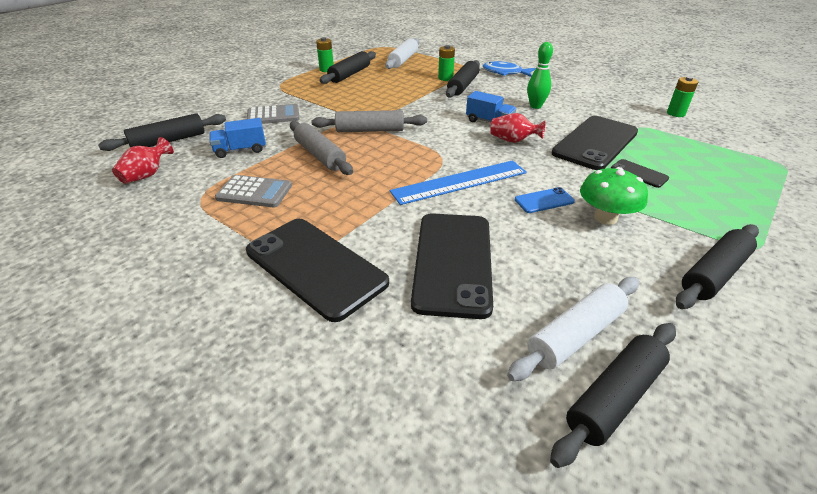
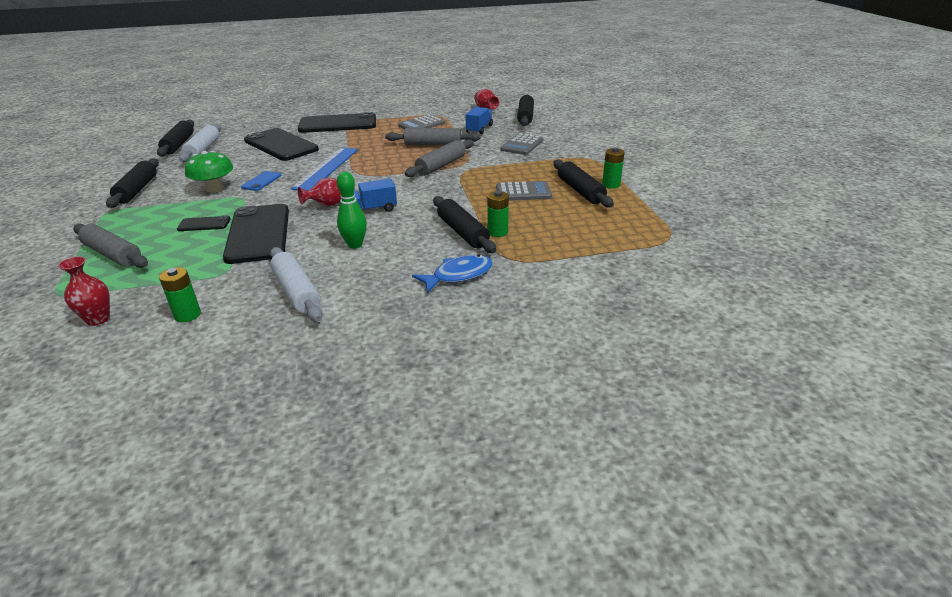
camera: 130 degrees right, 5 degrees down
white rolling pin [385,38,419,69] -> white rolling pin moved to [270,247,323,322]
none -> red vase [58,257,110,326]
none -> grey rolling pin [74,224,148,268]
none -> grey calculator [496,181,552,201]

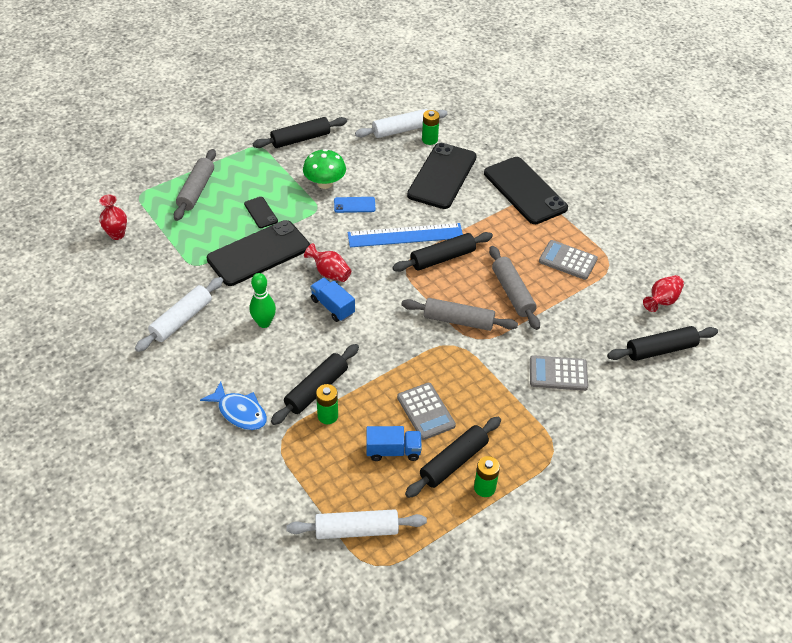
camera: 65 degrees right, 15 degrees up
black rolling pin [157,119,194,157] -> black rolling pin moved to [392,232,493,272]
green battery [159,267,201,322] -> green battery moved to [422,110,440,145]
blue truck [465,107,493,134] -> blue truck moved to [366,426,422,461]
none -> white rolling pin [286,509,427,539]

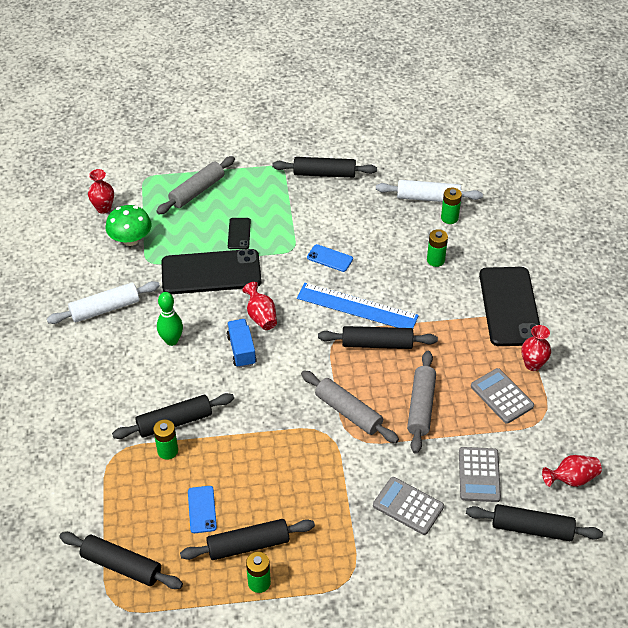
camera: 30 degrees right, 0 degrees up
blue fish [200,381,267,430] -> none
white rolling pin [286,509,427,539] -> black rolling pin [59,532,183,589]
green mushroom [303,149,346,189] -> green mushroom moved to [105,205,152,246]
blue truck [366,426,422,461] -> blue phone [188,486,217,533]
grey calculator [397,383,456,440] -> grey calculator moved to [459,447,501,502]
black phone [407,143,477,209] -> green battery [427,229,448,267]
none -> red vase [521,325,551,371]

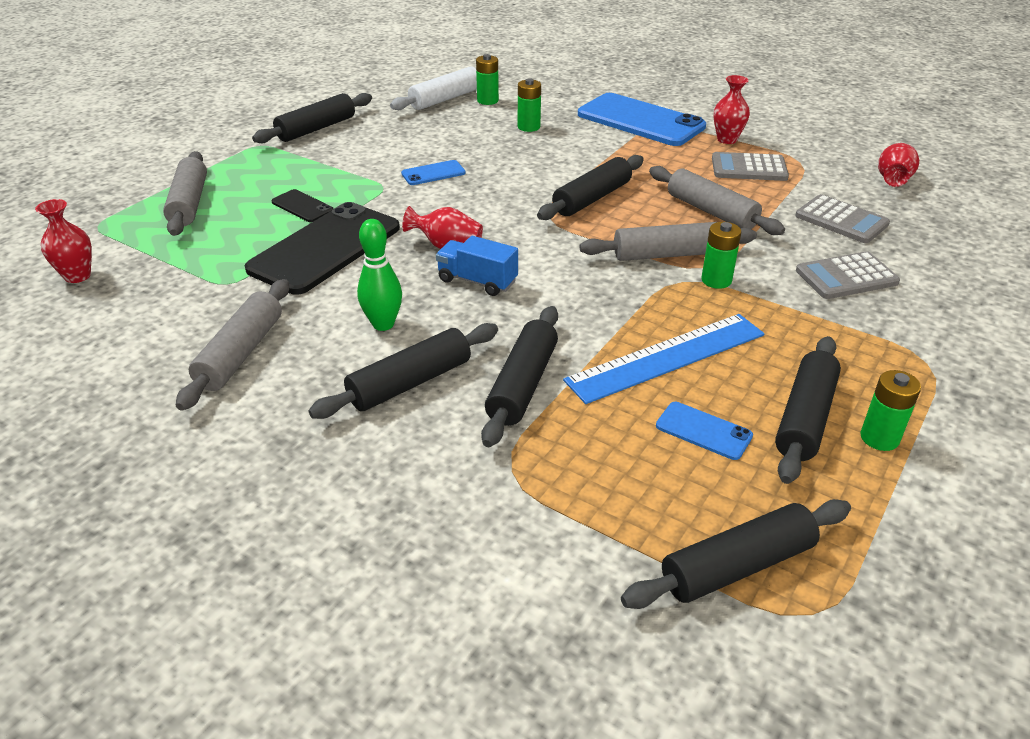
camera: 50 degrees left, 10 degrees down
white rolling pin [47,281,160,324] -> grey rolling pin [176,279,289,410]
green mushroom [105,205,152,246] -> none
green battery [153,419,178,460] -> green battery moved to [701,222,741,289]
blue ruler [297,283,419,329] -> blue ruler moved to [563,314,765,404]
black rolling pin [466,504,603,541] -> black rolling pin moved to [309,323,498,419]
black phone [479,267,540,346] -> blue phone [578,93,706,146]

